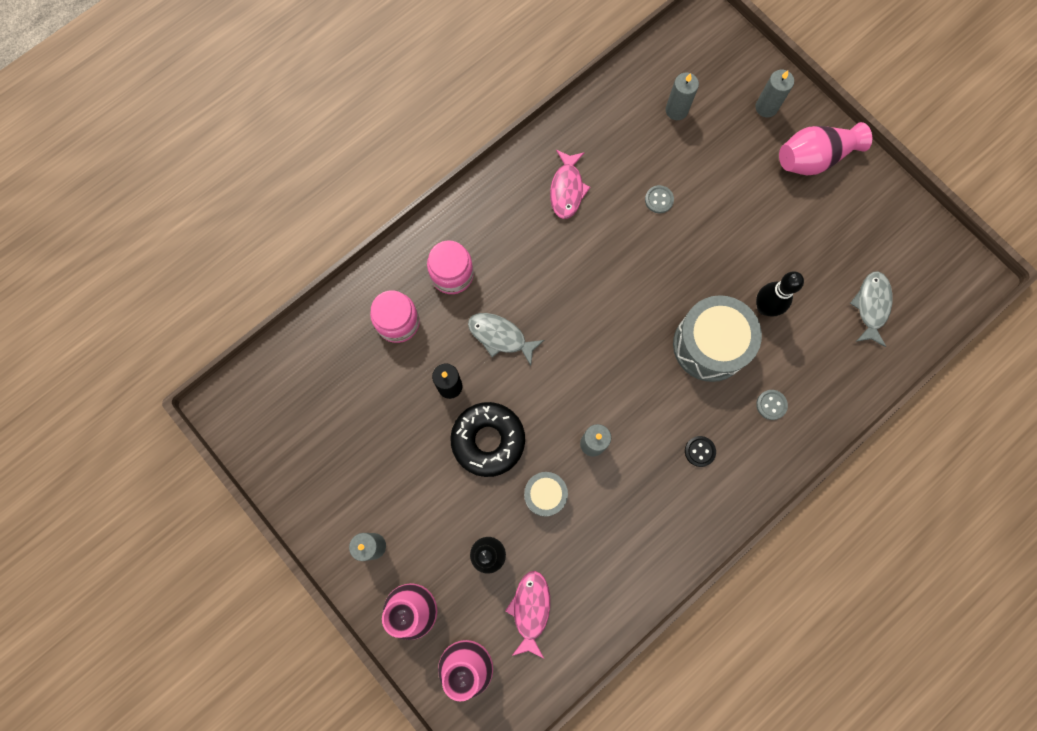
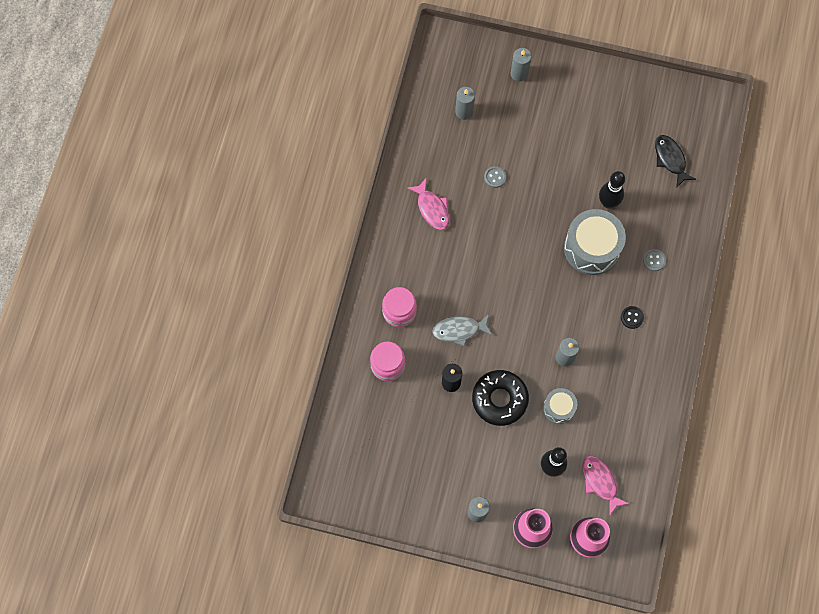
camera: 35 degrees left, 5 degrees down
pink vase [779,122,872,175] -> none
grey fish [850,271,893,347] -> black fish [655,135,696,188]

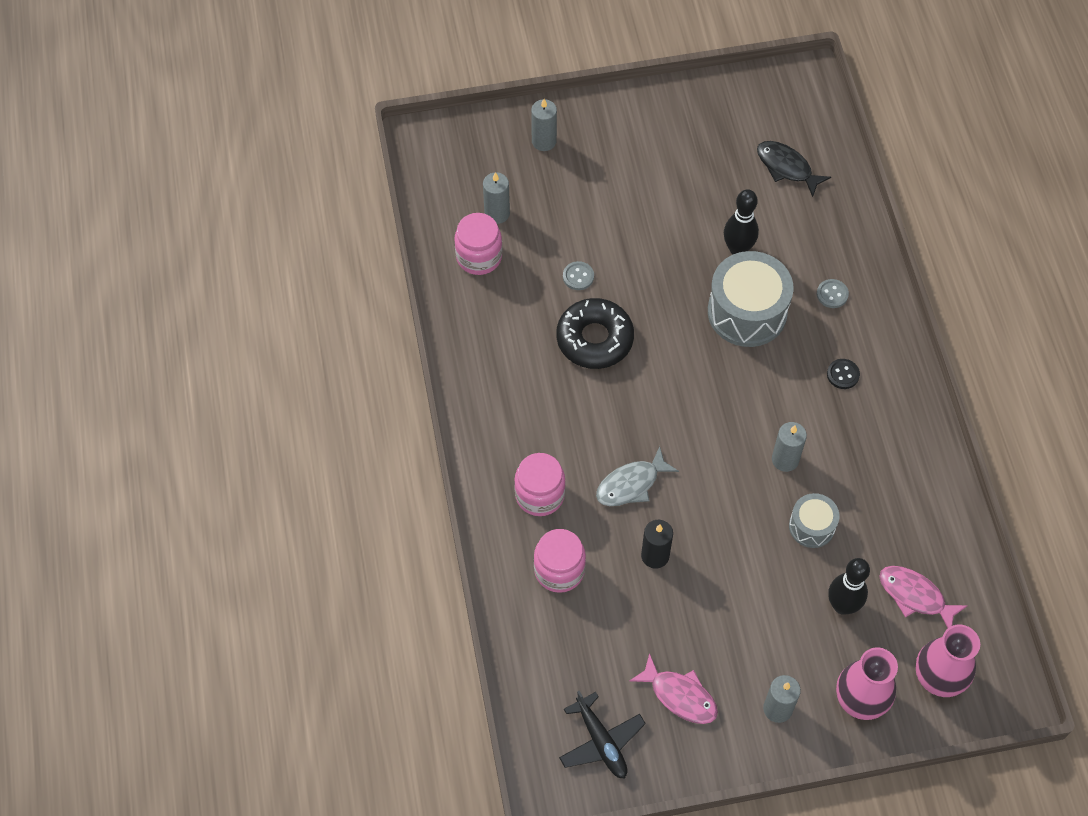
camera: 25 degrees left, 10 degrees down
pink fish [408,178,449,230] -> pink fish moved to [629,653,718,724]
black donut [472,370,529,426] -> black donut moved to [556,298,634,369]
none -> pink jar [454,213,502,275]
none -> black plane [559,691,646,778]

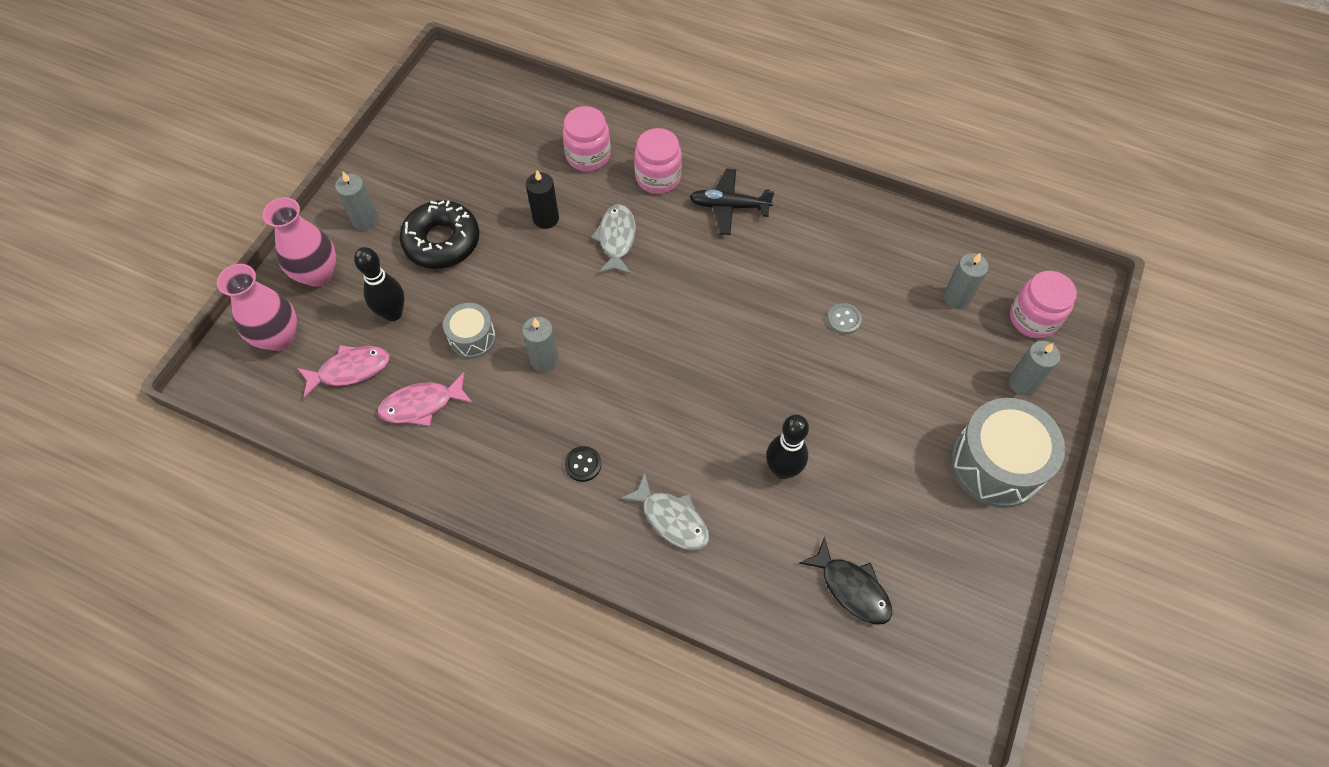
camera: 125 degrees right, 0 degrees up
pink jar [454,213,502,275] -> pink jar moved to [1010,271,1077,338]
black donut [556,298,634,369] -> black donut moved to [399,200,479,269]
black plane [559,691,646,778] -> black plane moved to [690,169,775,235]
pink fish [629,653,718,724] -> pink fish moved to [377,372,473,426]
grey drum [708,251,794,347] -> grey drum moved to [950,398,1065,508]
black fish [757,141,831,197] -> black fish turned 60 degrees clockwise [799,537,892,624]
grey button [817,279,849,308] -> grey fish [620,473,709,551]

